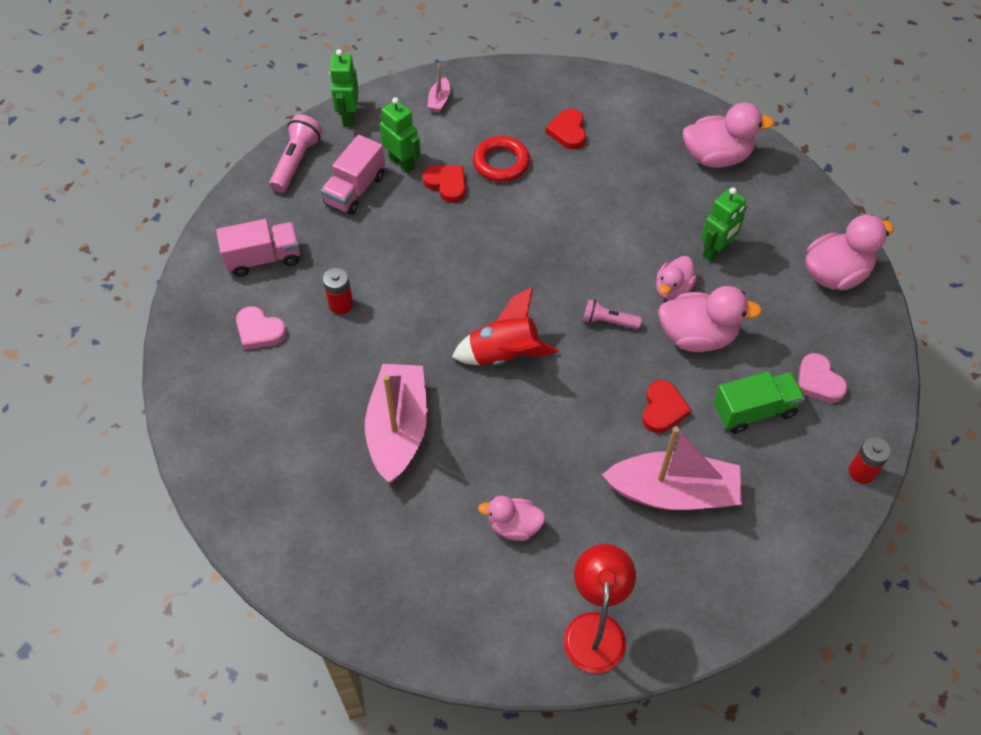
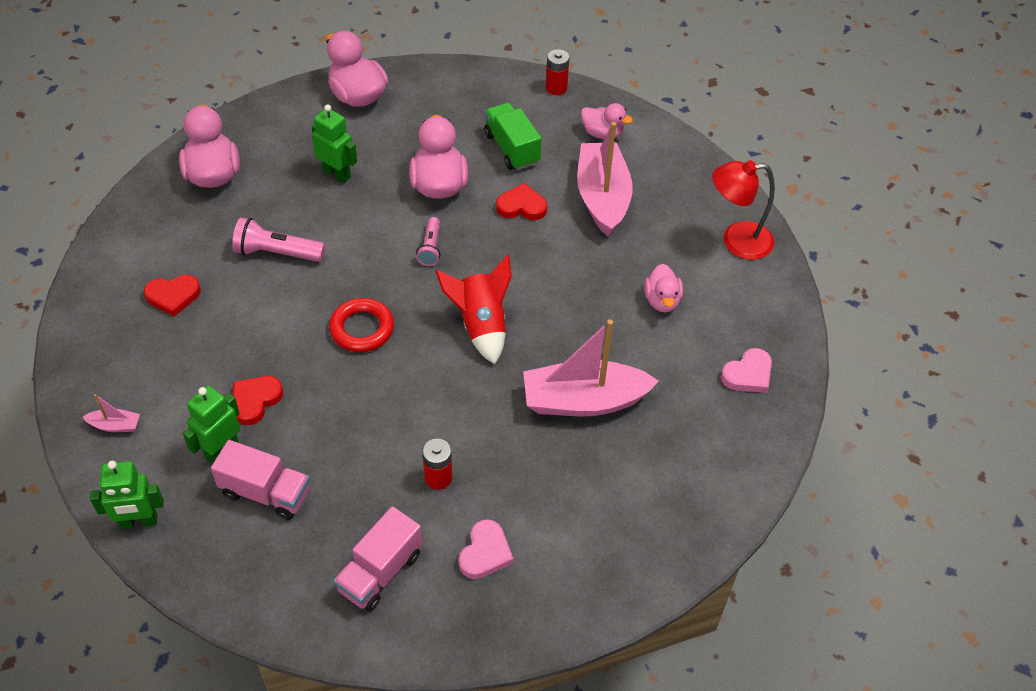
camera: 100 degrees left, 5 degrees down
pink truck [216,219,300,277] -> pink truck turned 120 degrees counterclockwise [333,506,422,611]
pink flashlight [269,114,322,193] -> pink flashlight moved to [232,217,325,262]
red ring [473,136,530,182] -> red ring moved to [329,298,394,352]
pink duck [656,256,697,300] -> pink duck moved to [581,103,633,139]
pink heart [798,353,847,403] -> pink heart moved to [721,348,772,393]

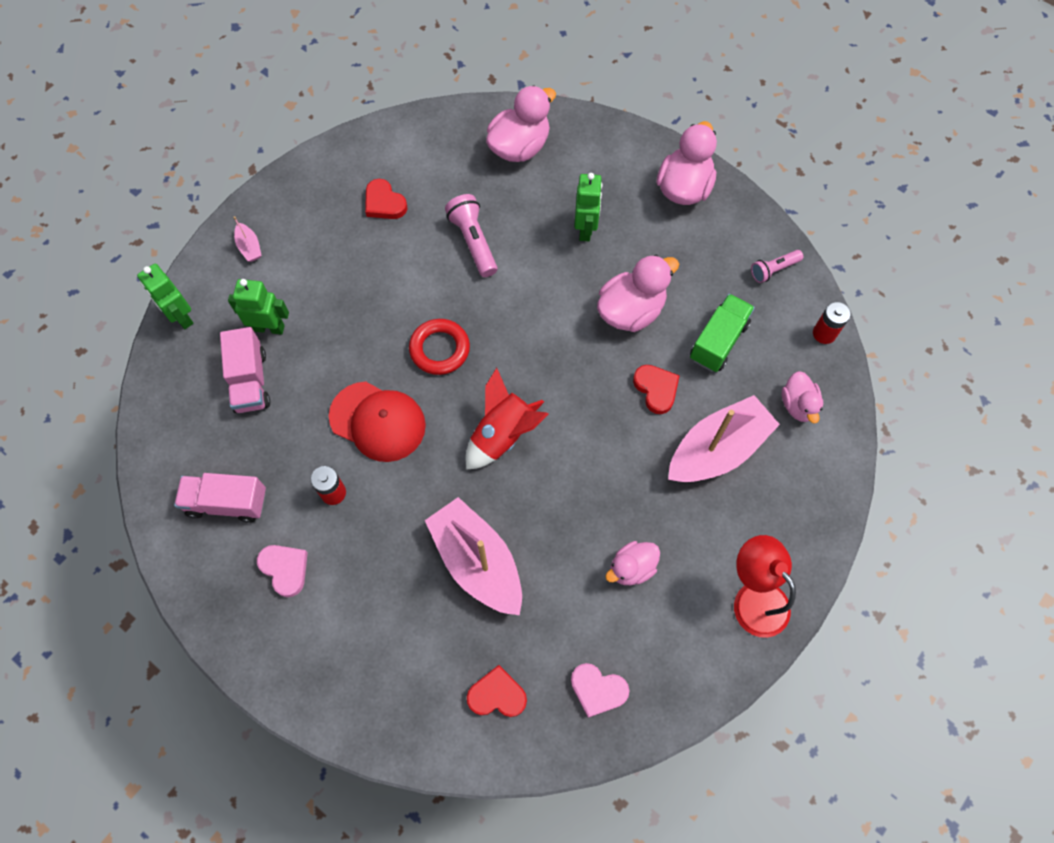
camera: 60 degrees right, 15 degrees up
red heart [233,376,283,425] -> red heart moved to [467,665,527,717]
pink flashlight [416,217,440,266] -> pink flashlight moved to [751,250,803,283]
pink heart [459,519,514,579] -> pink heart turned 120 degrees counterclockwise [257,545,308,597]
none -> red cap [329,381,426,462]

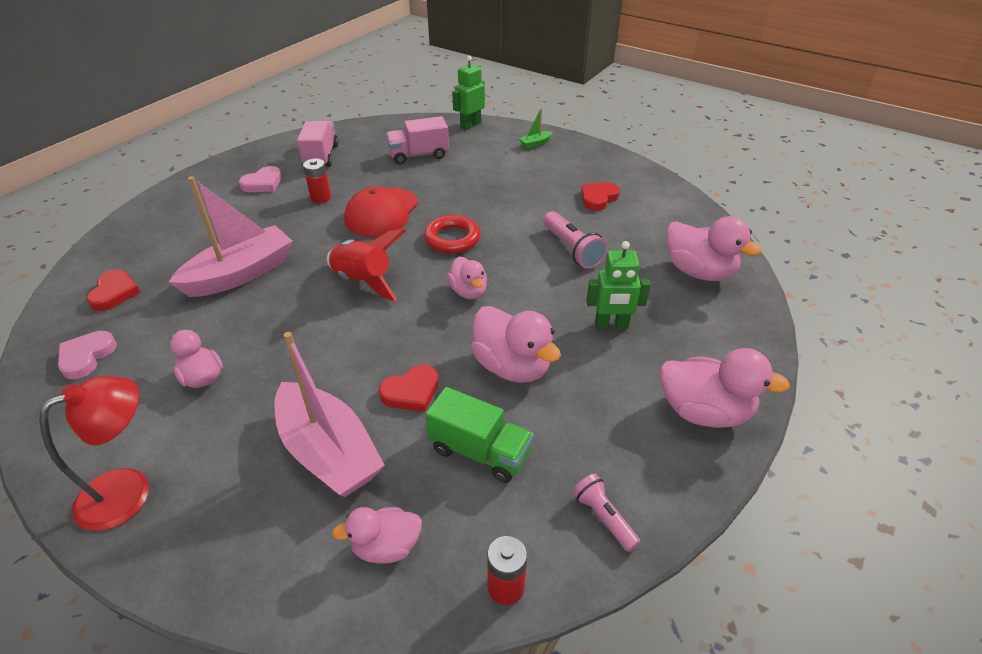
camera: 85 degrees right, 25 degrees down
green robot [228,279,289,335] -> none
pink boat [233,216,262,262] -> green boat [519,108,553,149]
pink flashlight [445,194,497,277] -> pink flashlight turned 90 degrees clockwise [543,211,608,269]
none -> pink duck [447,256,487,299]

